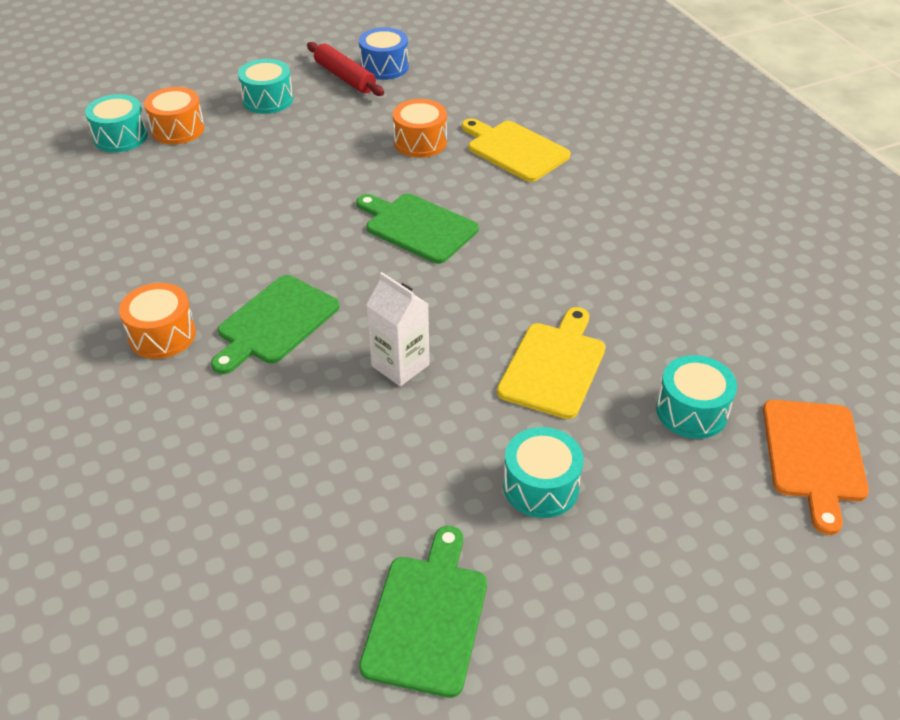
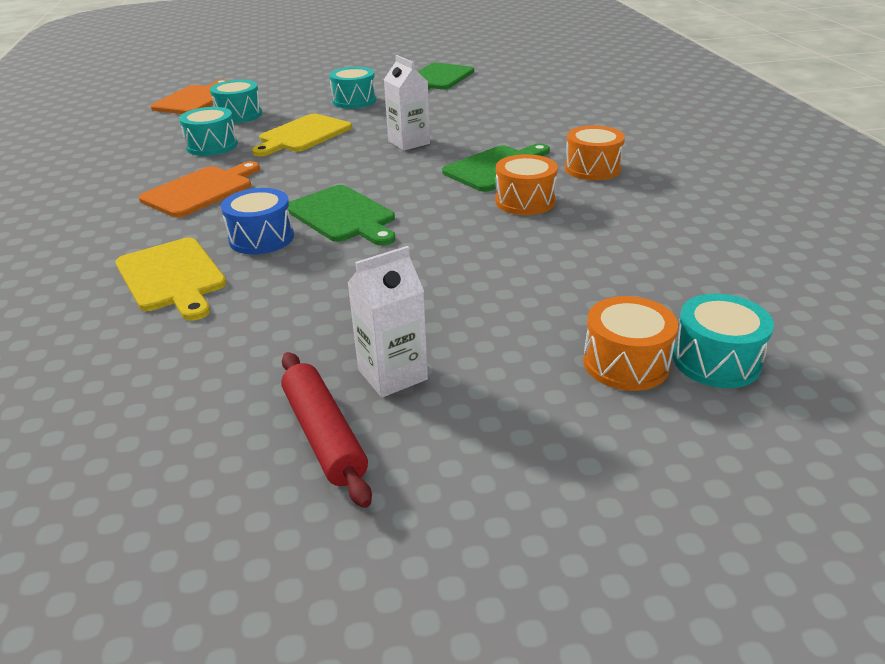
camera: 165 degrees left, 10 degrees down
turquoise drum [238,59,293,114] -> turquoise drum moved to [179,107,238,156]
blue drum [359,28,409,80] -> blue drum moved to [221,188,294,254]
orange drum [393,99,447,158] -> orange drum moved to [495,154,558,215]
none -> orange cutting board [139,161,260,218]
none -> white carton [347,246,428,398]

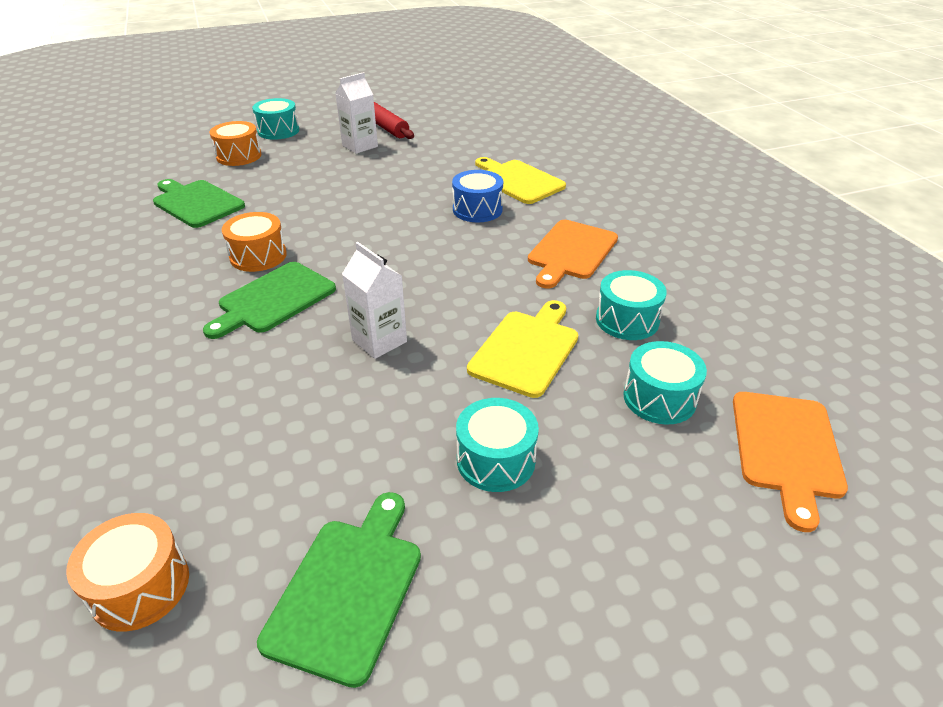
camera: 170 degrees right, 5 degrees up
green cutting board [288,185,395,246] -> green cutting board moved to [153,179,245,228]
orange drum [565,125,625,180] -> orange drum moved to [66,513,189,632]
turquoise drum [673,294,774,388] -> turquoise drum moved to [252,98,299,140]

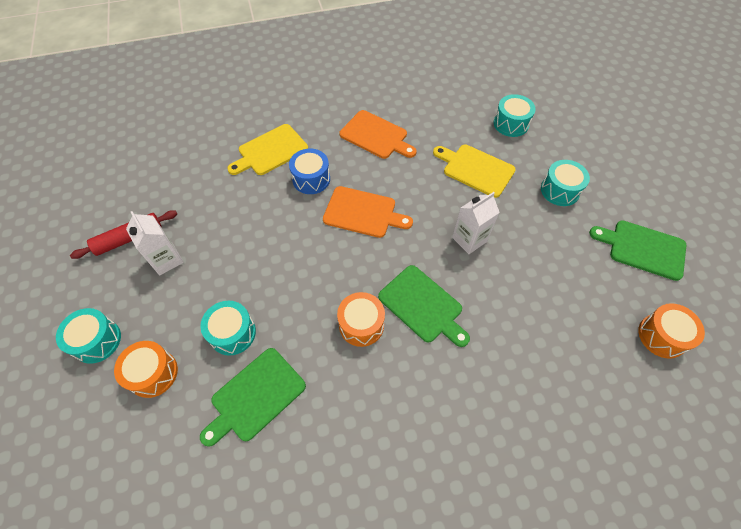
camera: 85 degrees left, 20 degrees up
turquoise drum [596,270,667,340] -> turquoise drum moved to [200,301,256,356]
orange cutting board [733,392,848,532] -> orange cutting board moved to [323,186,413,238]

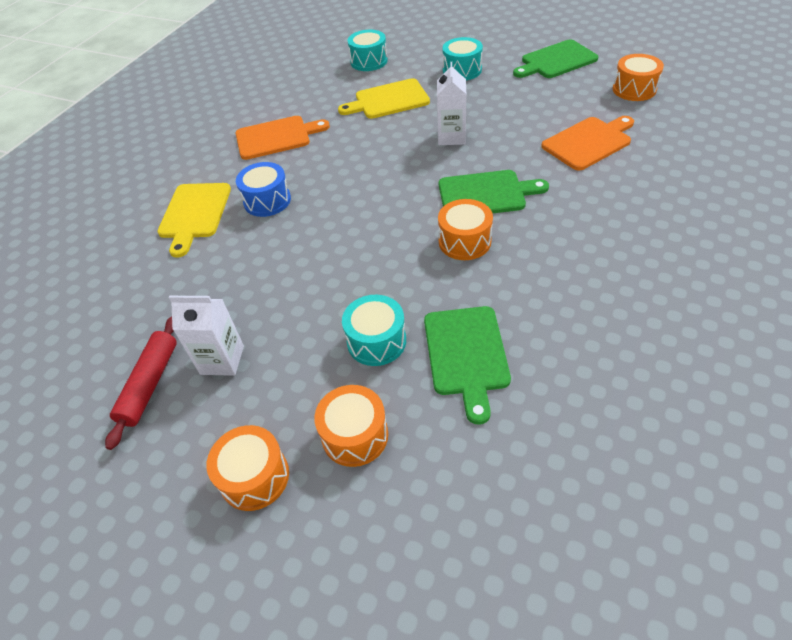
camera: 45 degrees left, 10 degrees down
turquoise drum [56,308,121,364] -> orange drum [206,425,289,511]
orange cutting board [323,186,413,238] -> orange cutting board moved to [541,116,634,171]

